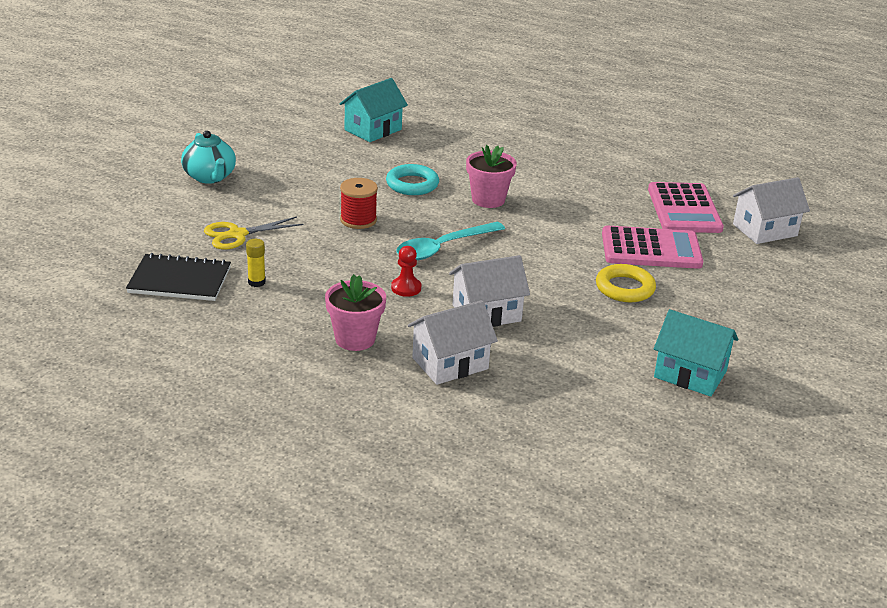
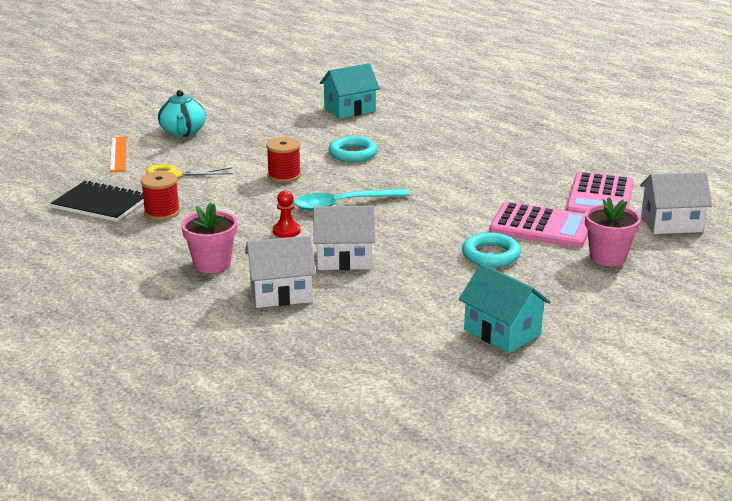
camera: 20 degrees right, 5 degrees down
yellow glue stick [246,239,266,287] -> red spool [141,171,180,220]
pink flower pot [466,145,517,208] -> pink flower pot moved to [585,197,641,266]
yellow ring [596,264,656,302] -> turquoise ring [462,232,521,267]
none -> orange ruler [110,136,126,172]

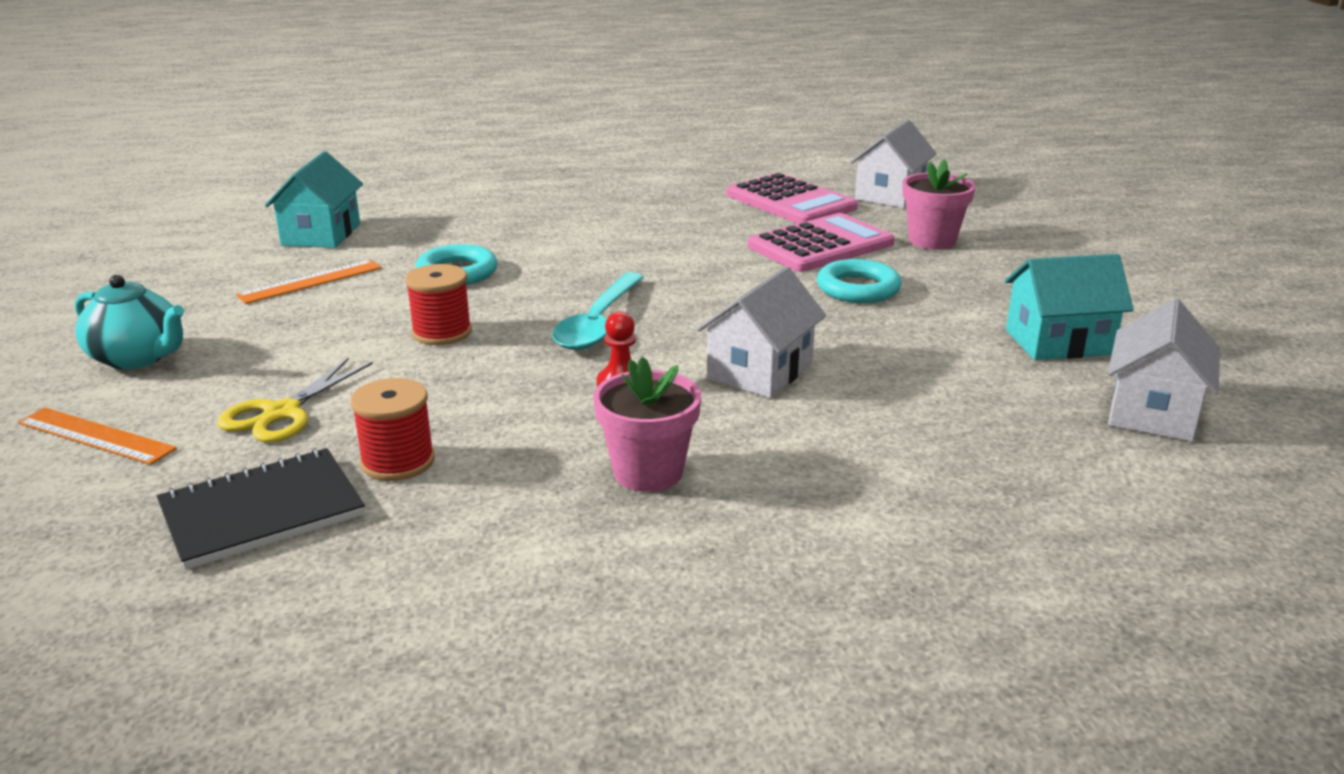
camera: 55 degrees left, 0 degrees up
white house [245,235,316,308] -> white house moved to [1108,298,1220,441]
none -> orange ruler [236,260,382,304]

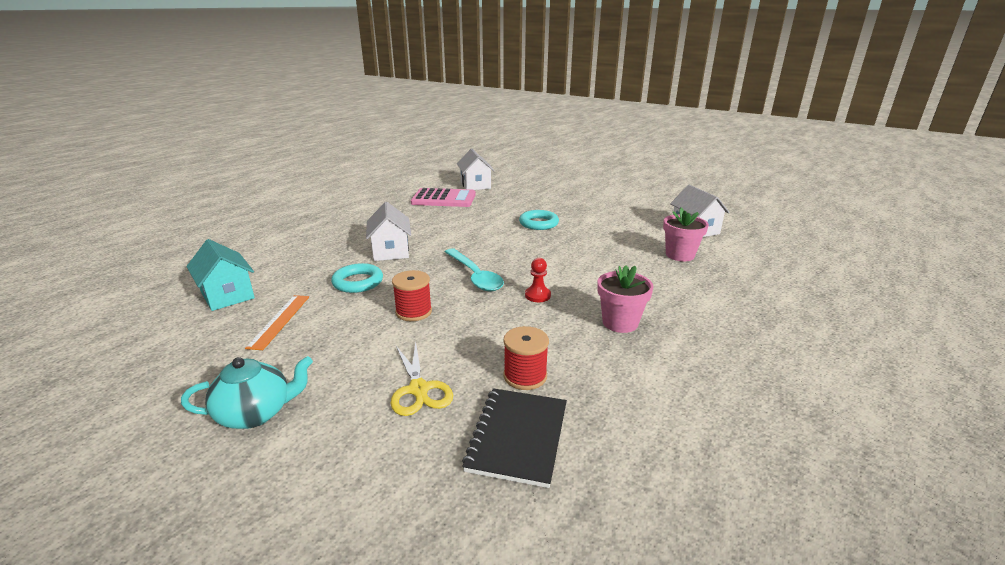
camera: 45 degrees left, 0 degrees up
orange ruler [18,408,177,465] -> none
white house [697,266,826,398] -> white house moved to [366,202,411,261]
pink calculator [748,213,895,272] -> none
pink flower pot [902,159,976,250] -> pink flower pot moved to [663,207,709,261]
turquoise house [1005,254,1134,360] -> none

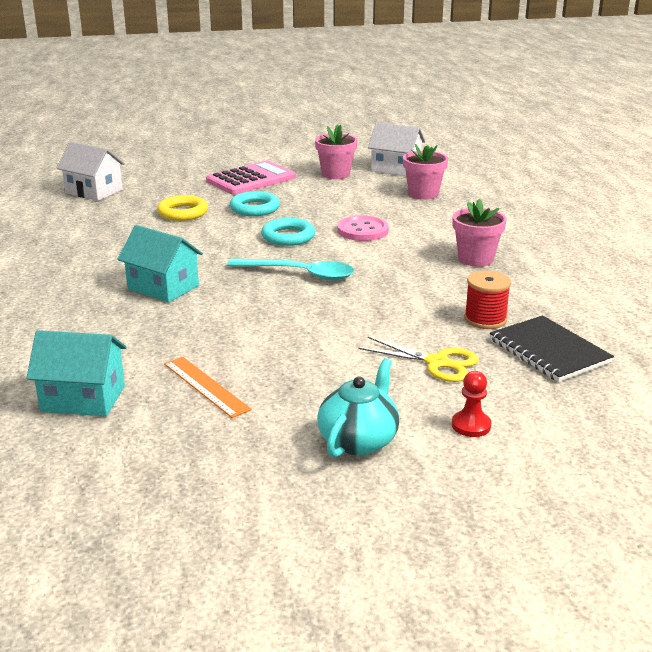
camera: 45 degrees left, 0 degrees up
turquoise ring [331,263,383,293] -> turquoise ring moved to [261,218,315,246]
white house [366,202,411,261] -> turquoise house [117,225,203,303]
red spool [392,270,432,321] -> none
pink calculator [411,188,476,207] -> pink calculator moved to [206,161,296,195]
red pawn [525,258,551,302] -> red pawn moved to [452,371,491,437]
none -> yellow ring [157,195,208,221]
none -> pink flower pot [315,125,357,179]
none -> pink button [337,216,389,241]

